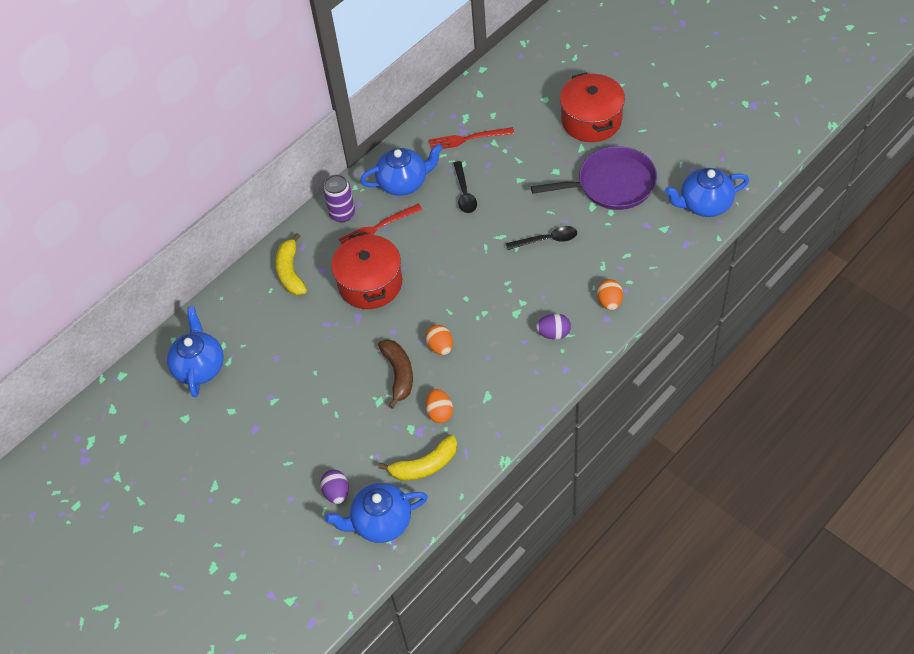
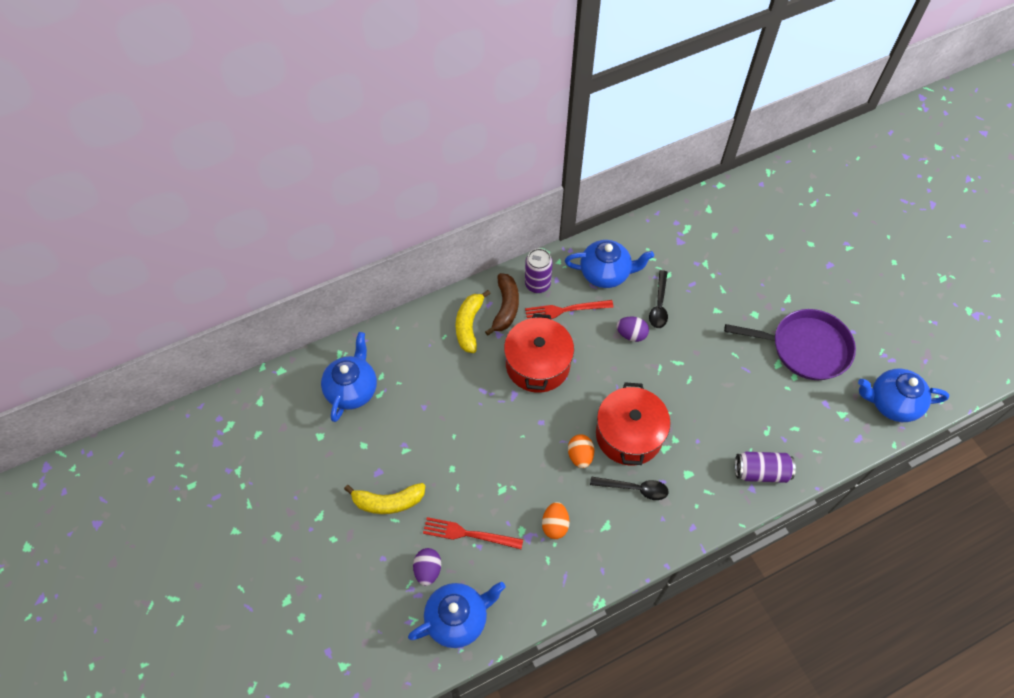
camera: 15 degrees right, 5 degrees up
blue teapot [325,483,428,543] -> blue teapot turned 150 degrees clockwise [408,582,505,648]
brown banana [378,339,413,409] -> brown banana moved to [485,273,519,336]
yellow banana [379,435,457,481] -> yellow banana moved to [344,483,425,514]
red fork [429,127,514,150] -> red fork moved to [423,517,523,549]
black spoon [506,226,577,250] -> black spoon moved to [590,476,669,500]
purple egg [536,314,571,340] -> purple egg moved to [616,316,649,342]
red pot [560,72,625,142] -> red pot moved to [596,382,671,465]
orange egg [597,279,623,310] -> purple can [735,452,796,483]

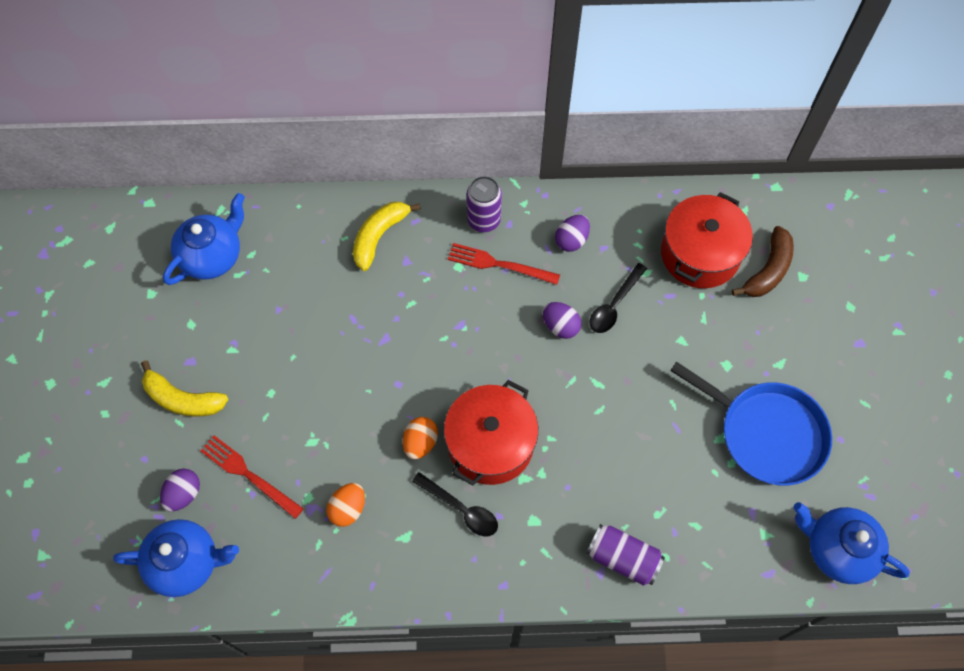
camera: 25 degrees right, 5 degrees up
brown banana [485,273,519,336] -> brown banana moved to [732,226,794,297]
red pot [504,314,574,393] -> red pot moved to [661,192,753,288]
blue teapot [565,240,654,288] -> purple egg [555,215,590,252]
purple pan [724,309,856,380] -> blue pan [670,361,832,486]

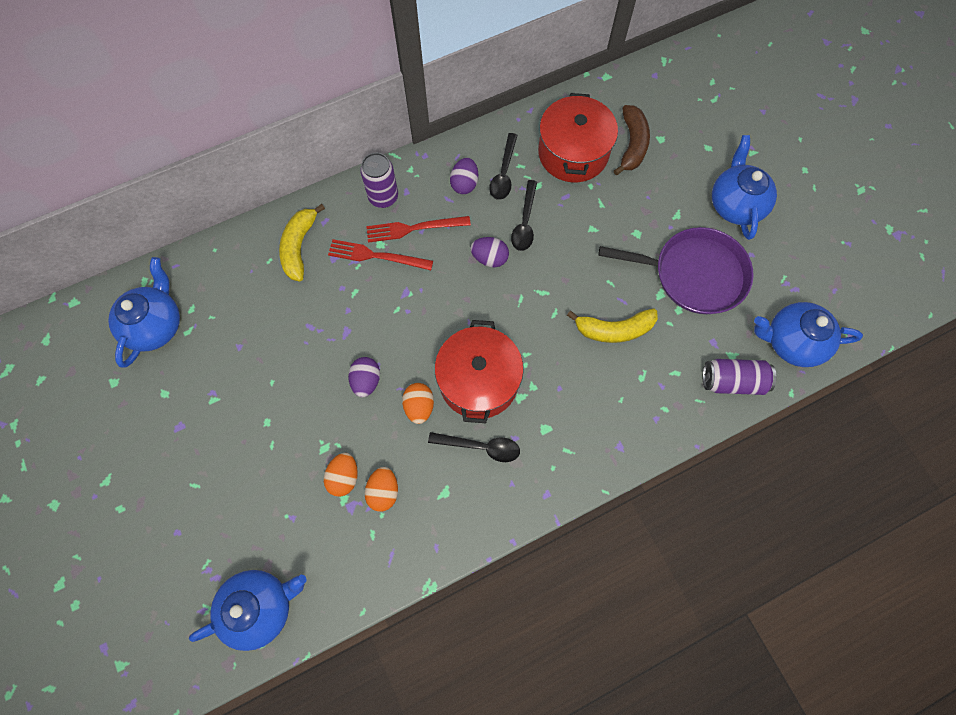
camera: 25 degrees left, 5 degrees up
yellow banana [141,360,229,417] -> yellow banana moved to [567,308,658,343]
purple egg [160,469,200,512] -> purple egg moved to [348,357,380,397]
red fork [200,435,304,519] -> red fork moved to [328,239,433,270]
purple can [587,524,665,586] -> purple can moved to [703,359,776,395]
blue pan [670,361,832,486] -> purple pan [598,227,754,314]
none -> orange egg [324,453,358,497]
none -> black spoon [489,133,518,200]
none -> blue teapot [712,135,777,240]

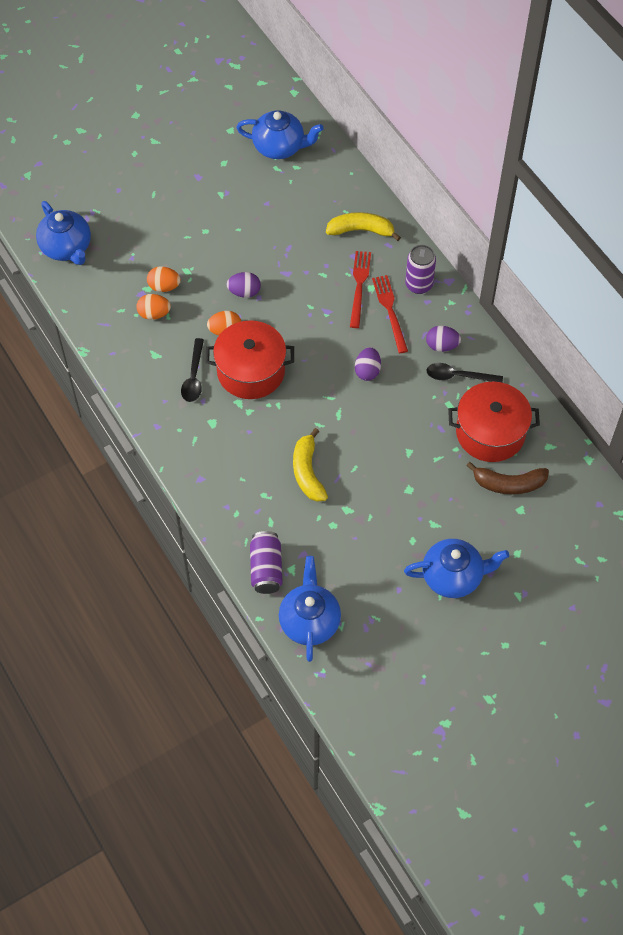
camera: 85 degrees right, 10 degrees down
black spoon [511,180,537,251] -> none
purple pan [598,227,754,314] -> none

